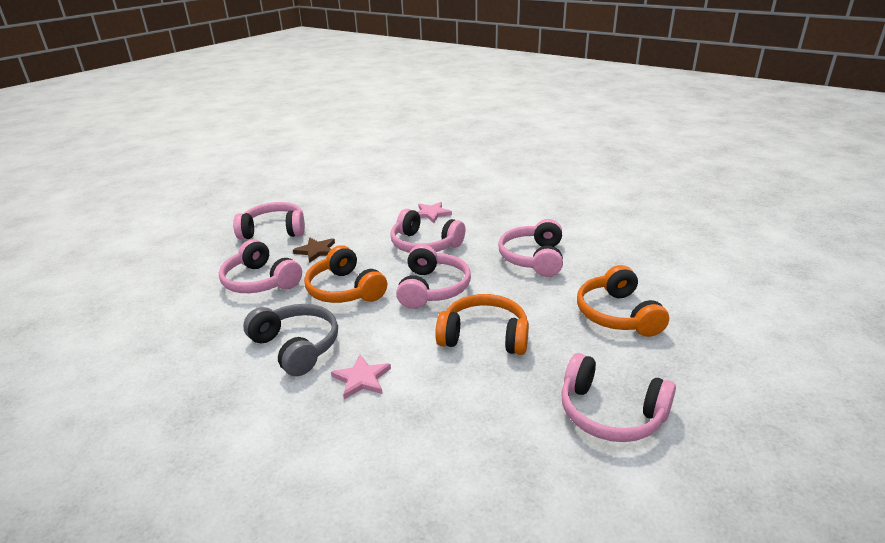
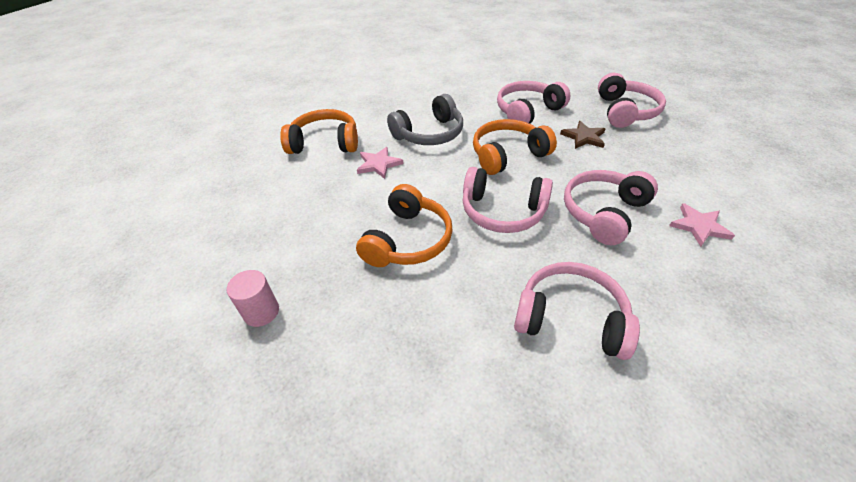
camera: 100 degrees right, 15 degrees up
pink headphones [561,353,676,442] -> pink cylinder [227,270,279,327]
orange headphones [577,265,669,337] -> orange headphones moved to [280,109,358,154]

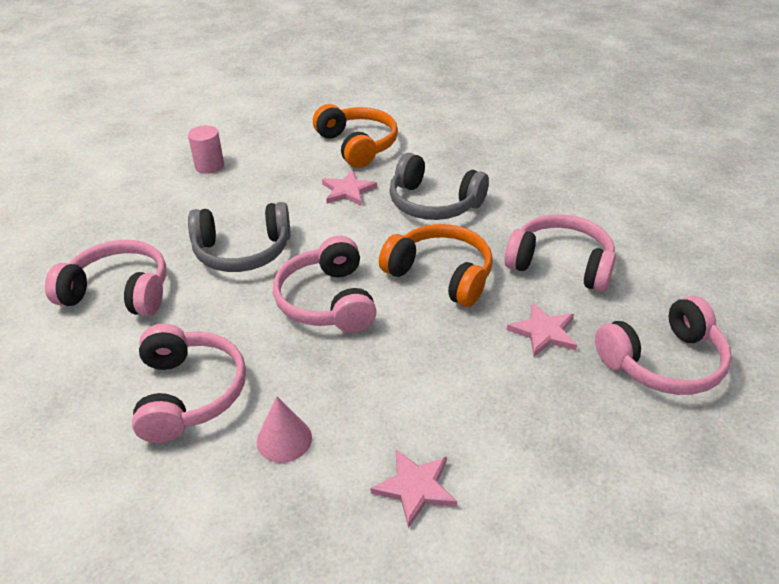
camera: 60 degrees right, 5 degrees down
pink cylinder [227,270,279,327] -> pink cylinder moved to [188,125,224,174]
orange headphones [356,184,453,267] -> grey headphones [188,202,291,272]
brown star [560,121,605,149] -> pink star [507,303,577,357]
pink headphones [564,170,658,245] -> pink headphones moved to [45,240,166,316]
none -> pink cone [257,396,312,463]

